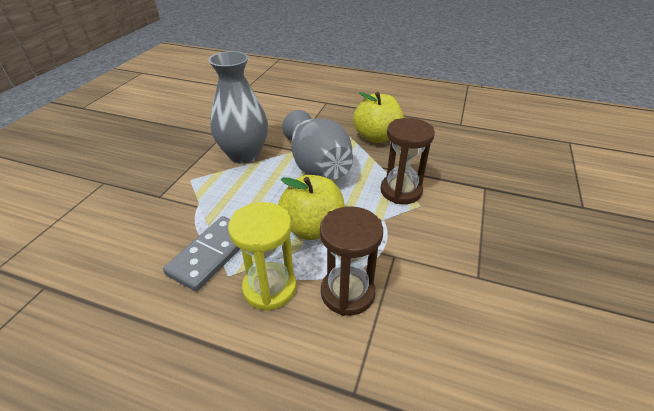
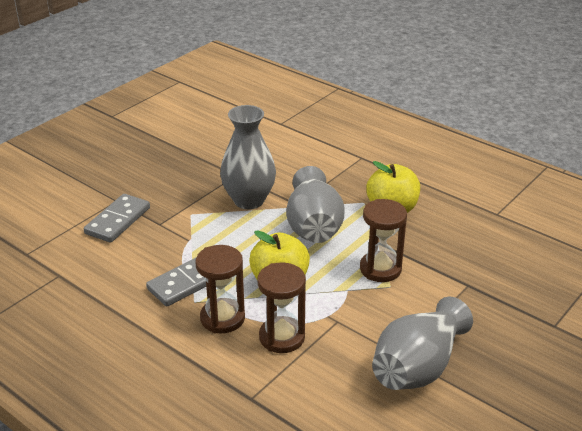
camera: 20 degrees right, 5 degrees down
yellow hourglass [228,202,297,311] -> brown hourglass [196,245,245,333]
none -> grey domino [84,194,150,243]
none -> grey vase [372,297,473,390]

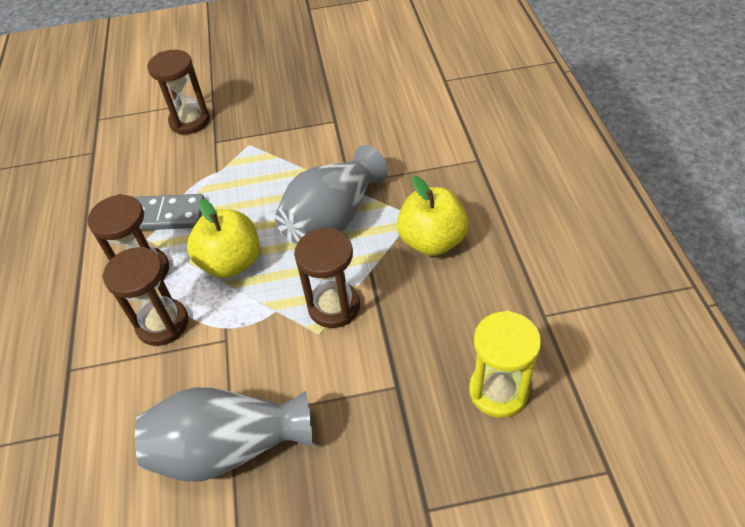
camera: 45 degrees right, 15 degrees up
grey domino [84,194,150,243] -> brown hourglass [147,50,210,134]
grey vase [220,105,276,209] -> none
none -> yellow hourglass [469,311,541,418]

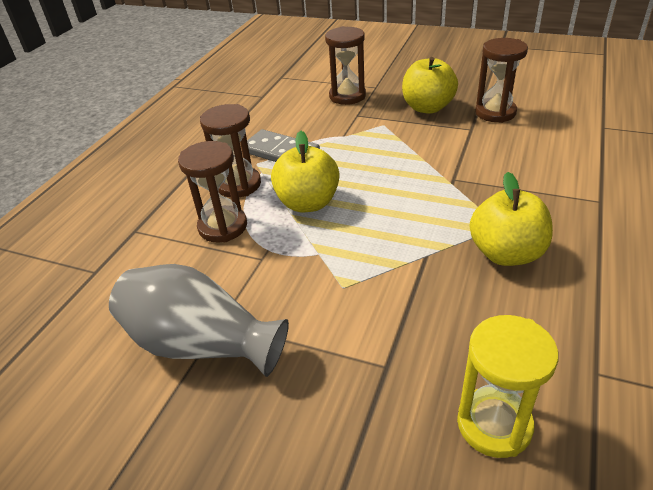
camera: 30 degrees right, 10 degrees down
grey vase [275,145,388,244] -> none
brown hourglass [294,228,360,328] -> brown hourglass moved to [475,38,528,123]
none -> yellow apple [402,57,458,114]

